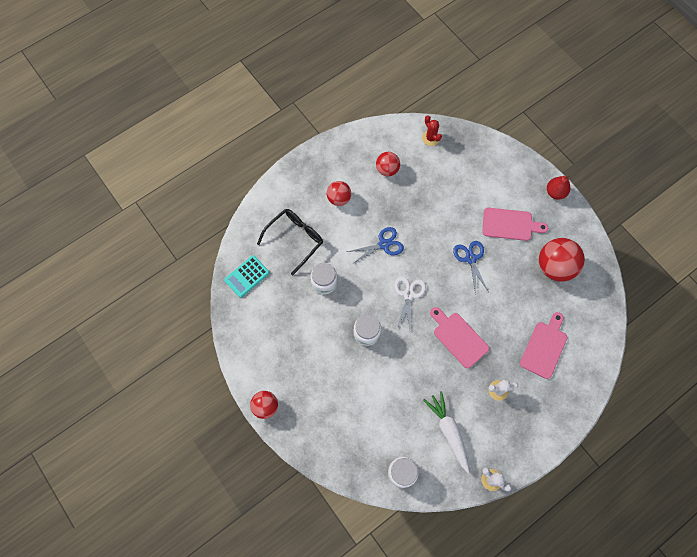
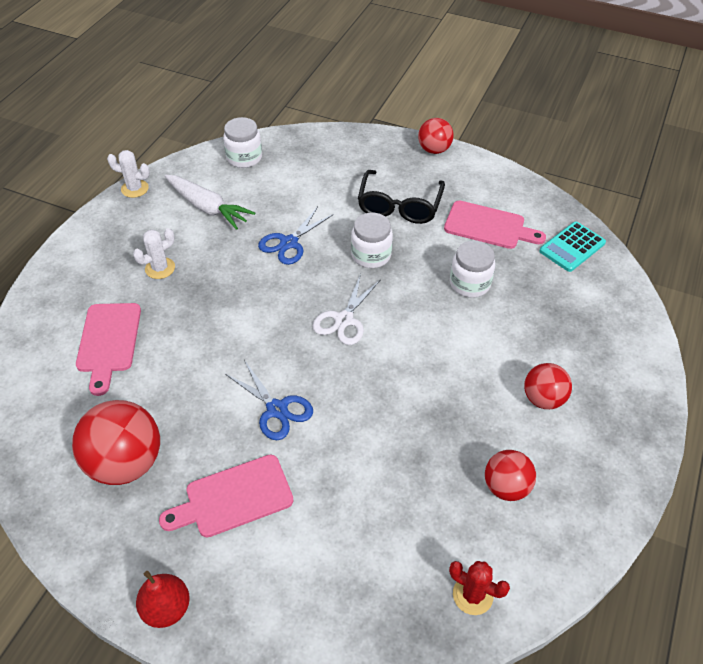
camera: 150 degrees right, 20 degrees down
turquoise calculator [224,255,270,298] -> turquoise calculator turned 150 degrees counterclockwise [539,222,606,272]
black glasses [257,209,323,275] -> black glasses moved to [358,170,445,224]
blue scissors [347,227,404,264] -> blue scissors moved to [258,207,334,265]
white scissors [394,277,426,330] -> white scissors turned 45 degrees clockwise [313,273,380,345]
pink cutting board [430,307,489,368] -> pink cutting board moved to [444,201,546,249]

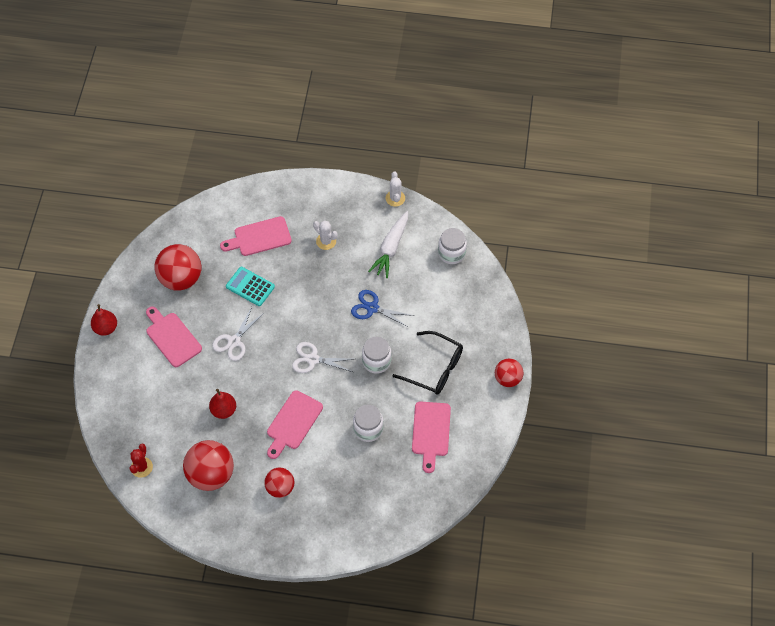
camera: 75 degrees right, 10 degrees up
blue scissors [225,360,313,440] -> white scissors [212,307,264,361]
black glasses [358,170,445,224] -> black glasses turned 150 degrees counterclockwise [392,331,463,395]
red ball [485,450,536,501] -> red ball [183,440,234,491], size x1.67
turquoise calculator [539,222,606,272] -> turquoise calculator moved to [226,267,275,306]
none -> red pear [209,389,236,419]
none -> pink cutting board [267,390,323,459]

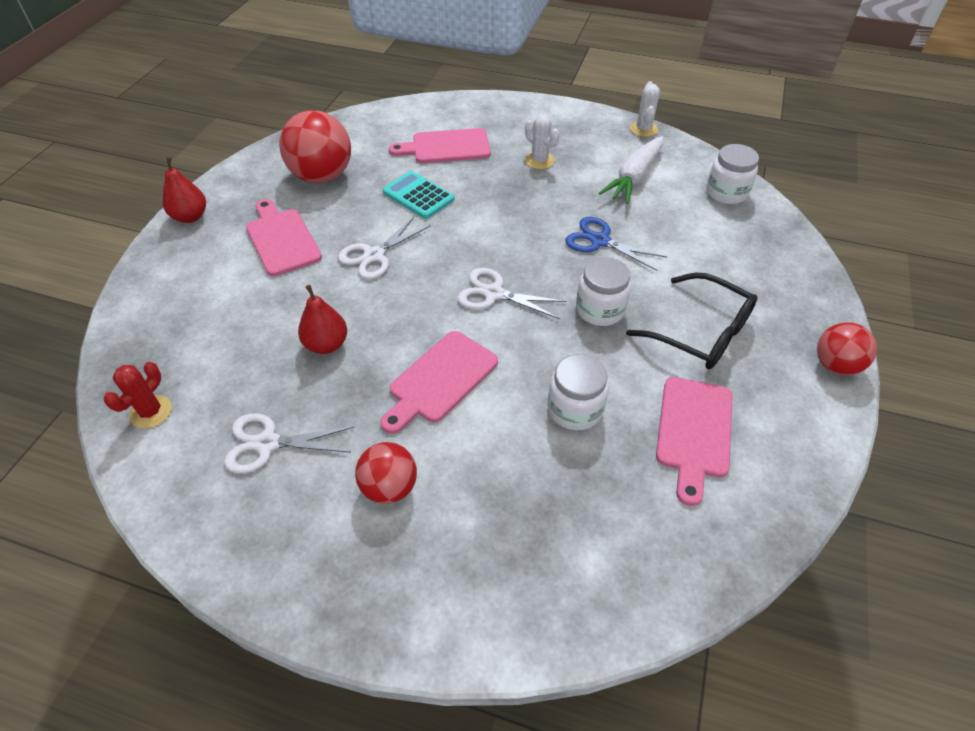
camera: 10 degrees right, 10 degrees down
red ball [183,440,234,491] -> white scissors [224,413,354,474]

